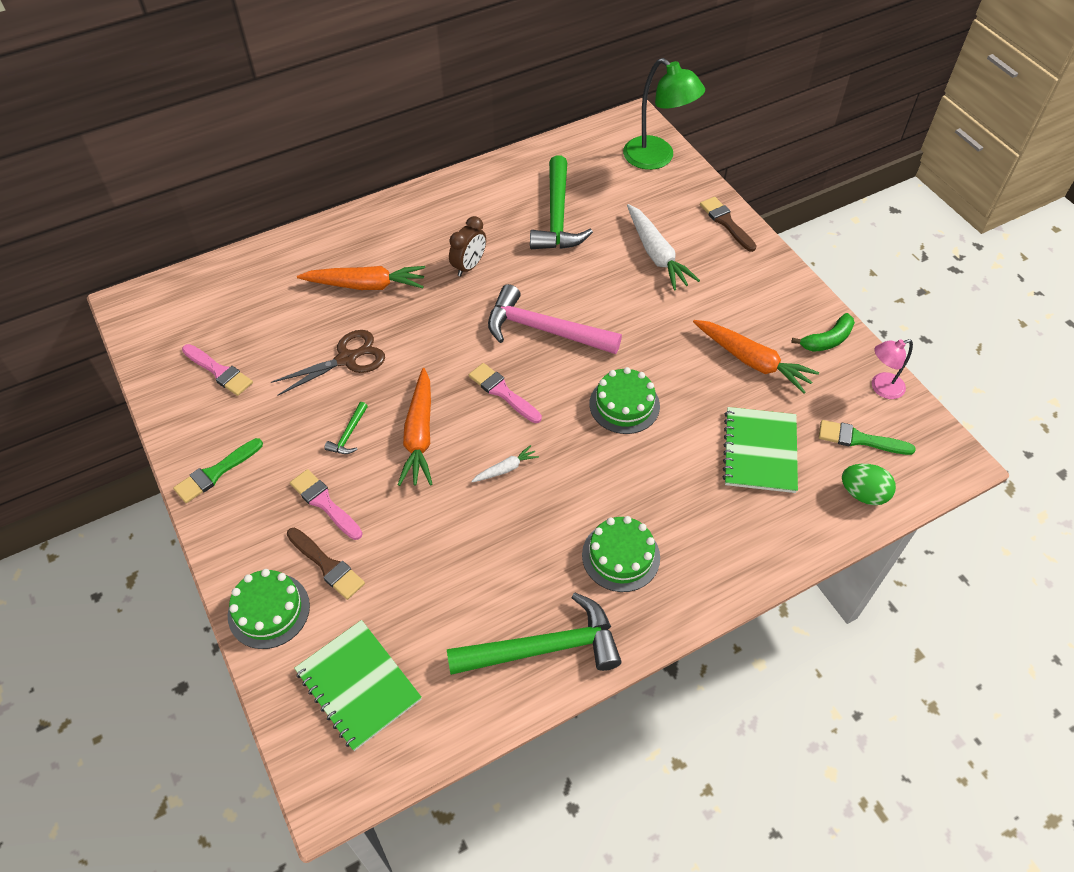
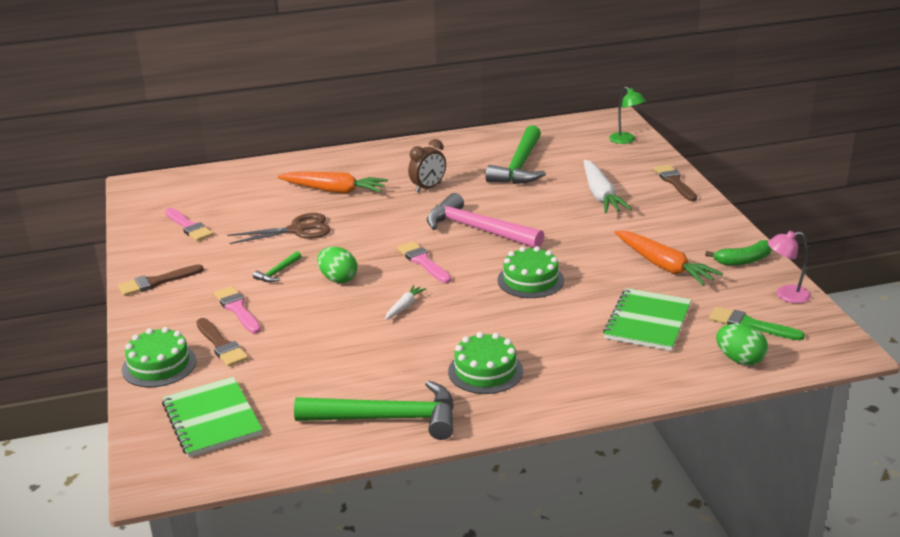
camera: 15 degrees right, 25 degrees down
green brush [173,438,263,503] -> brown brush [118,264,204,296]
orange carrot [398,368,433,486] -> green egg [318,247,357,283]
white carrot [471,445,539,482] -> white carrot turned 45 degrees counterclockwise [385,285,426,320]
green lamp [623,58,705,170] -> green lamp [609,87,646,144], size x0.56

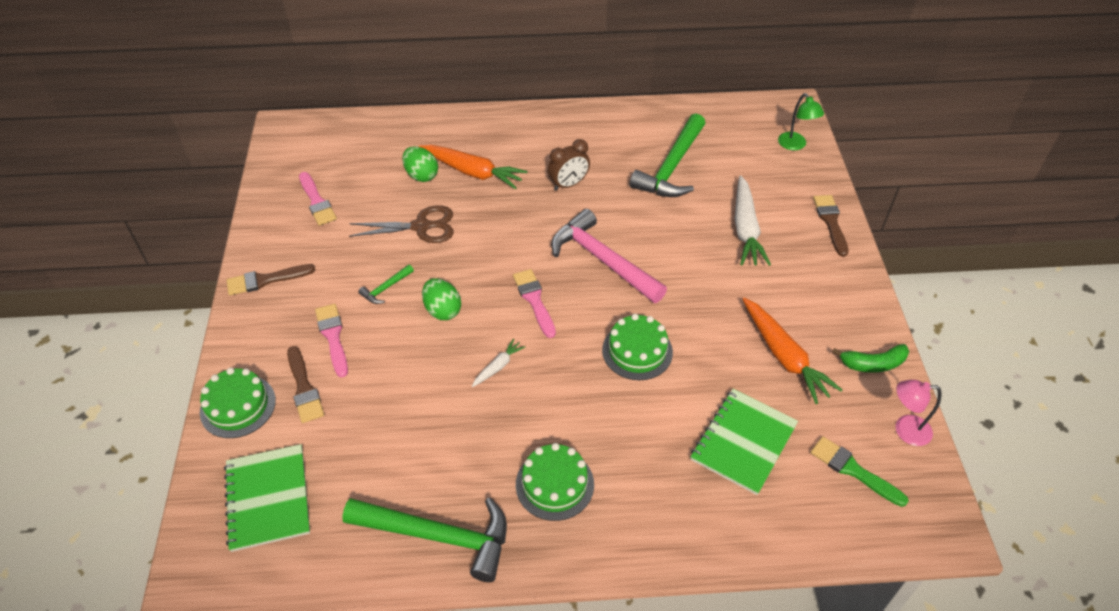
camera: 10 degrees right, 20 degrees up
green egg [716,323,768,365] -> green egg moved to [402,146,438,182]

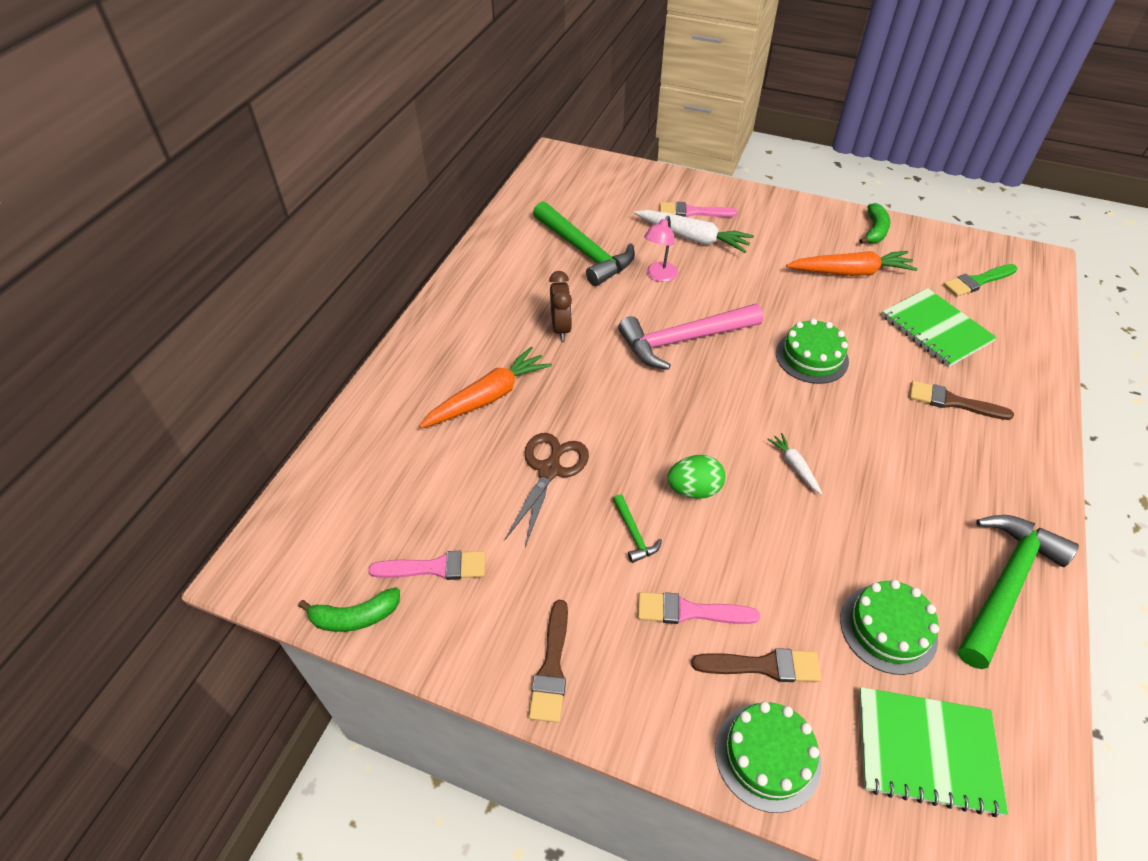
camera: 65 degrees left, 0 degrees up
green egg [402,146,438,182] -> none
pink brush [513,269,556,338] -> pink brush moved to [660,202,738,217]
green cake [516,443,594,521] -> green cake moved to [840,580,939,675]
green lamp [778,93,824,150] -> none
brown brush [813,195,849,257] -> brown brush moved to [909,381,1014,420]
pink lamp [896,380,942,446] -> pink lamp moved to [644,216,678,282]
none -> green banana [298,587,400,632]

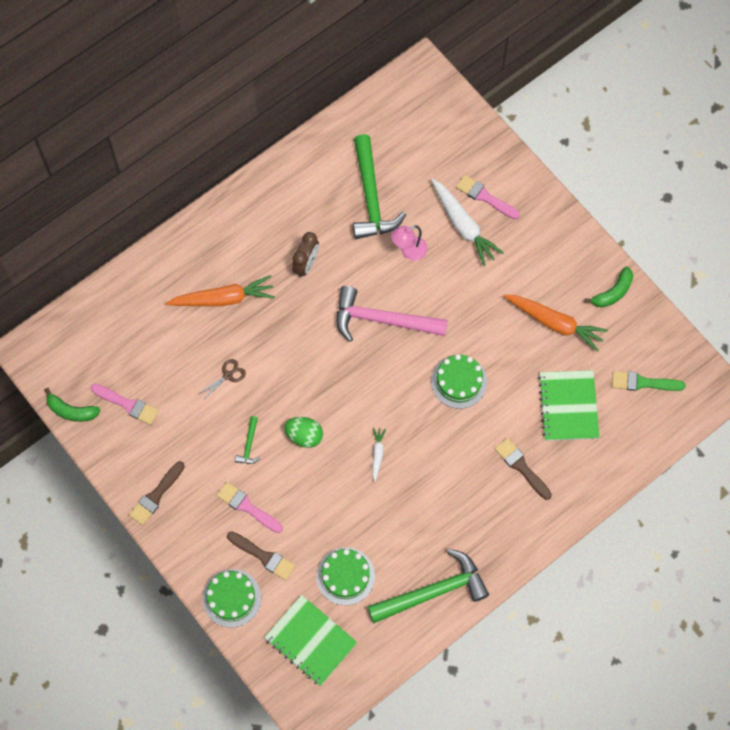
camera: 30 degrees right, 20 degrees up
brown scissors [505,433,589,547] -> brown scissors [199,359,246,400], size x0.56

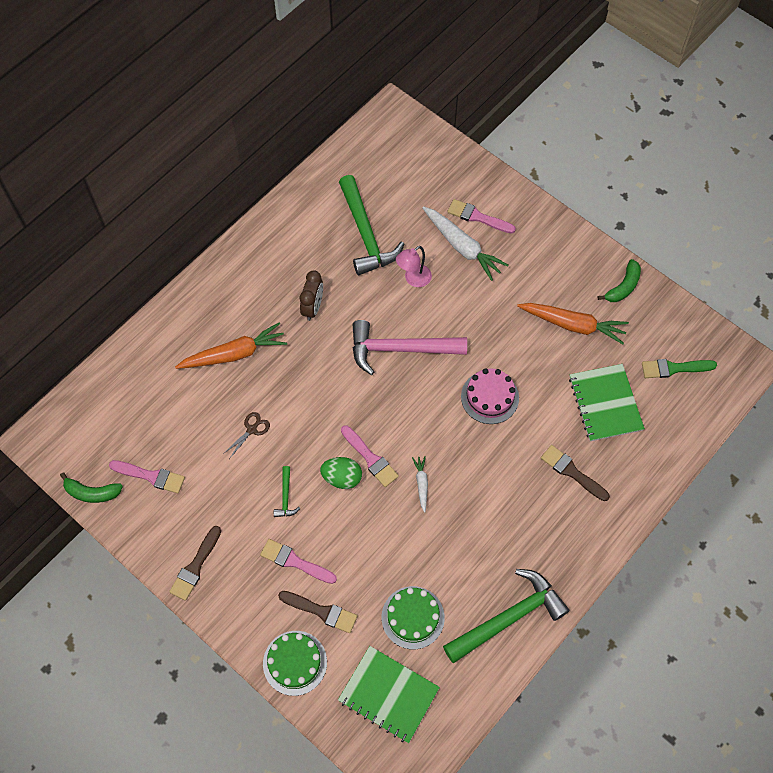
camera: 10 degrees left, 5 degrees down
green cake [431,354,487,409] -> pink cake [461,368,519,424]
none -> pink brush [341,425,399,487]

